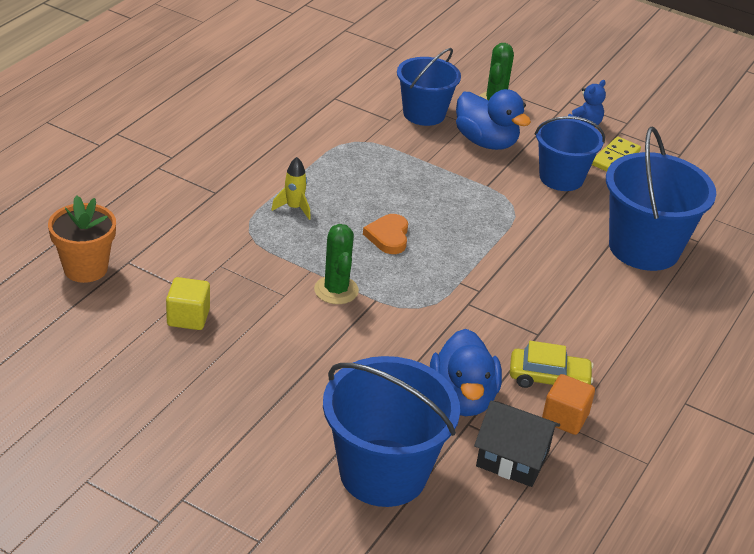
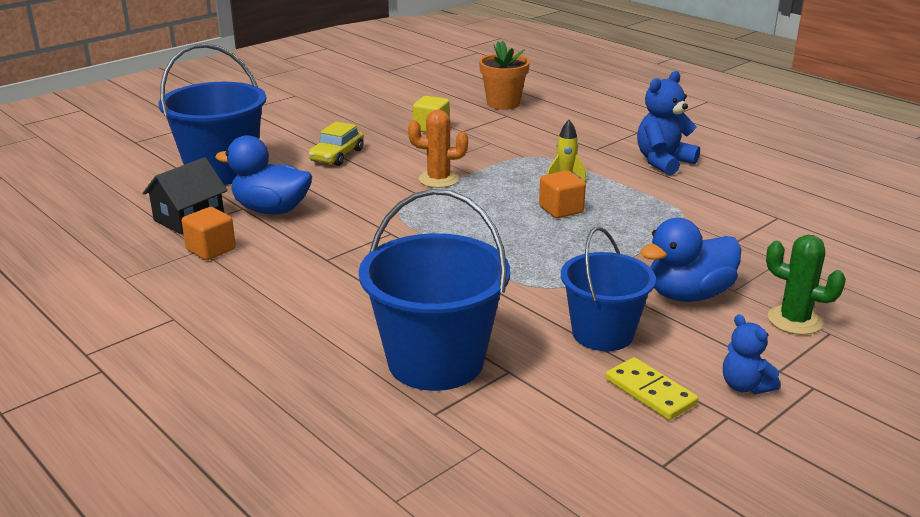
camera: 110 degrees right, 10 degrees down
green cactus [314,224,359,304] -> orange cactus [408,109,468,188]
orange heart [363,214,408,254] -> none
blue bucket [397,48,461,126] -> none
yellow car [510,341,594,388] -> yellow car moved to [308,122,364,166]
none -> orange cube [539,170,586,218]
none -> blue teddy bear [637,71,700,175]

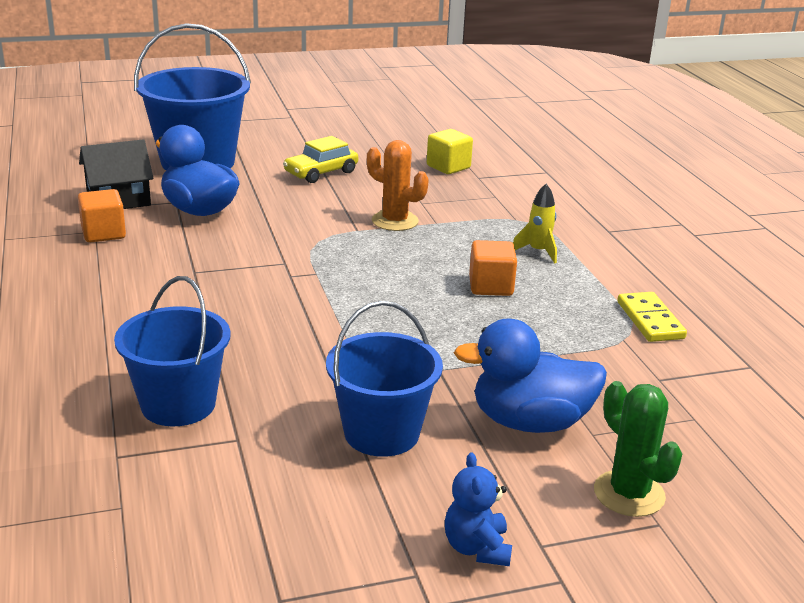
camera: 25 degrees right, 0 degrees up
blue bucket [359,189,510,391] -> blue bucket [114,276,231,426], size x0.66
orange flower pot [479,41,530,110] -> none
yellow domino [606,357,698,420] -> yellow domino moved to [617,292,687,342]
blue teddy bear [637,71,700,175] -> none

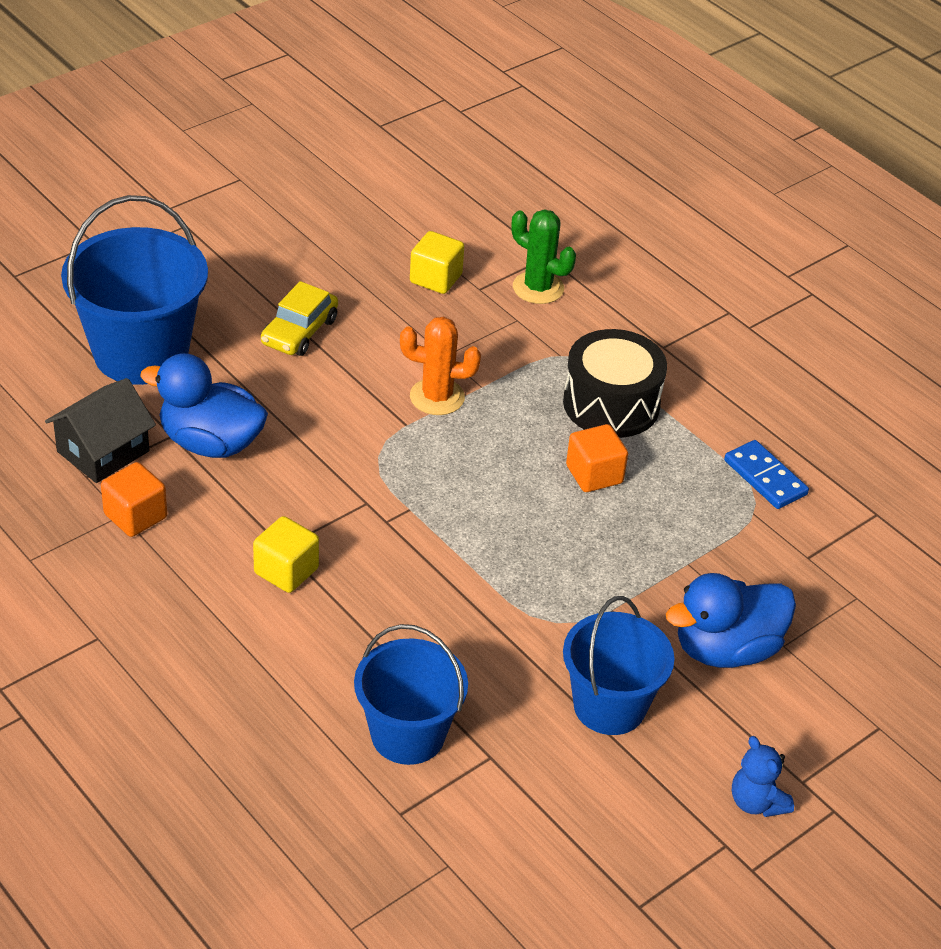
camera: 25 degrees left, 15 degrees up
yellow rocket [513,184,557,263] -> black drum [563,329,667,438]
green cactus [594,381,682,517] -> green cactus moved to [512,209,576,304]
yellow domino [617,292,687,342] -> blue domino [724,440,809,509]
none -> yellow cube [253,516,319,593]

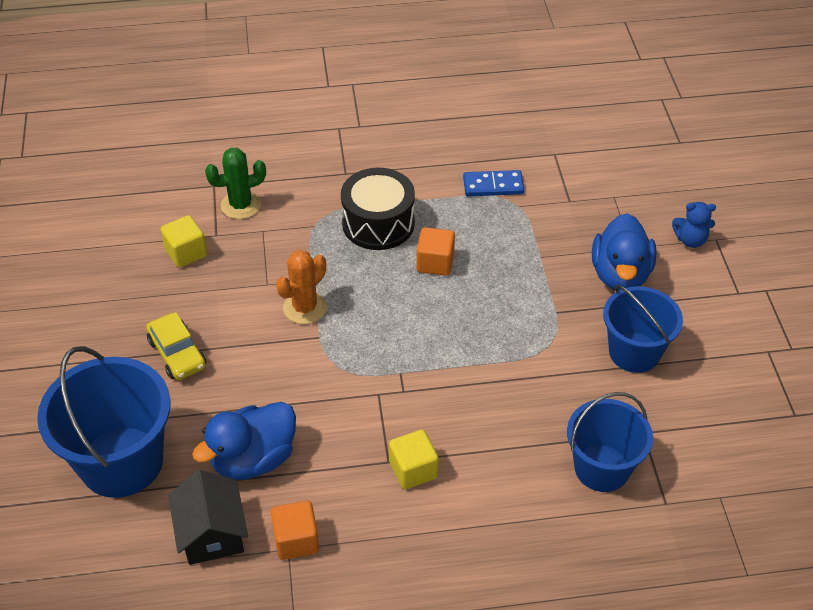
camera: 55 degrees left, 5 degrees up
blue teddy bear [732,736,794,817] -> blue teddy bear moved to [672,202,716,248]

